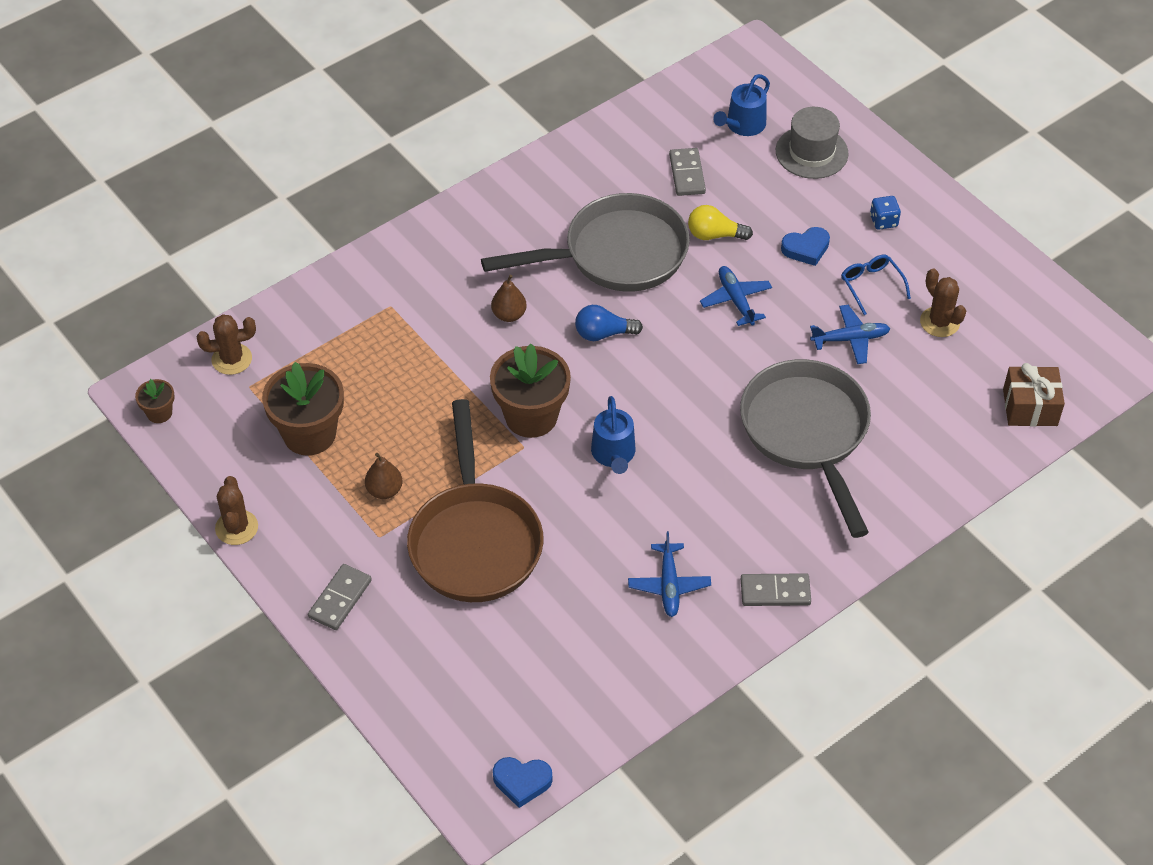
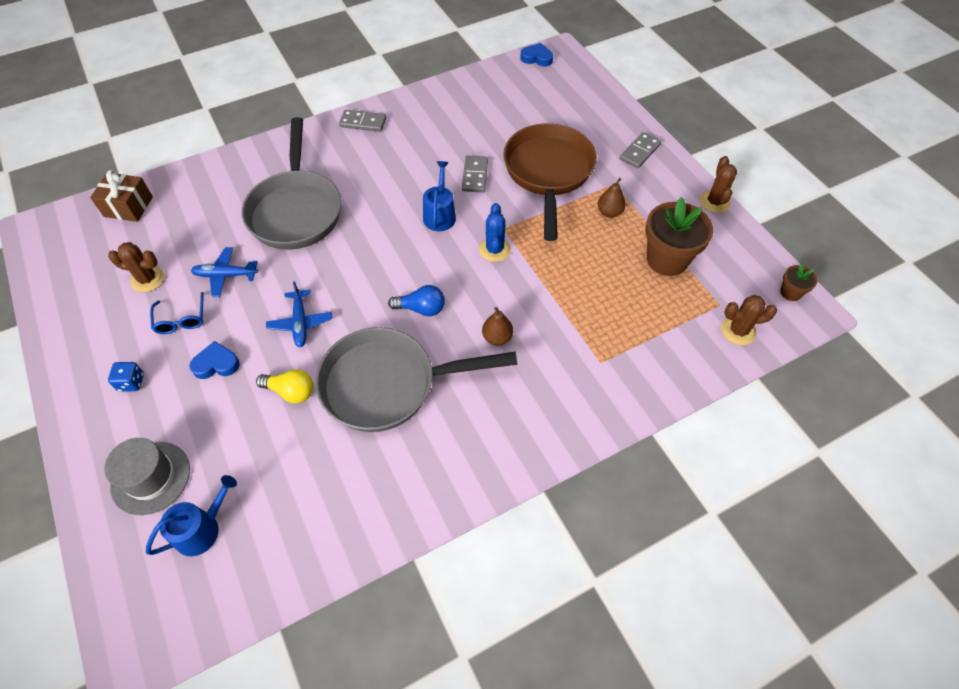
camera: 170 degrees left, 5 degrees up
brown flower pot [490,344,571,438] -> blue cactus [479,203,511,262]
blue plane [628,531,711,617] -> none
grey domino [669,148,706,196] -> grey domino moved to [462,156,488,193]
brown cactus [920,269,966,337] -> brown cactus turned 60 degrees counterclockwise [108,242,164,292]

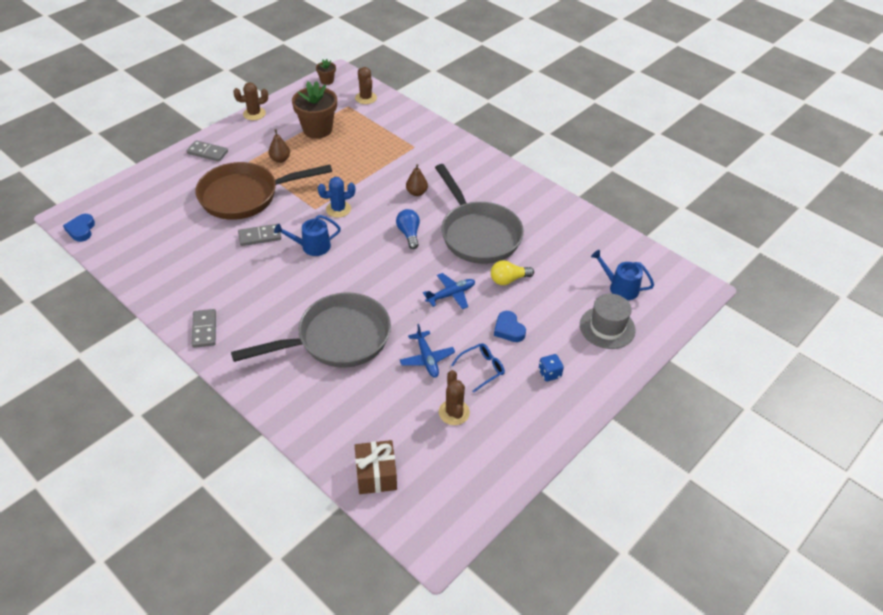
camera: 110 degrees left, 10 degrees down
yellow light bulb [256,369,313,404] -> yellow light bulb turned 105 degrees counterclockwise [491,260,534,285]

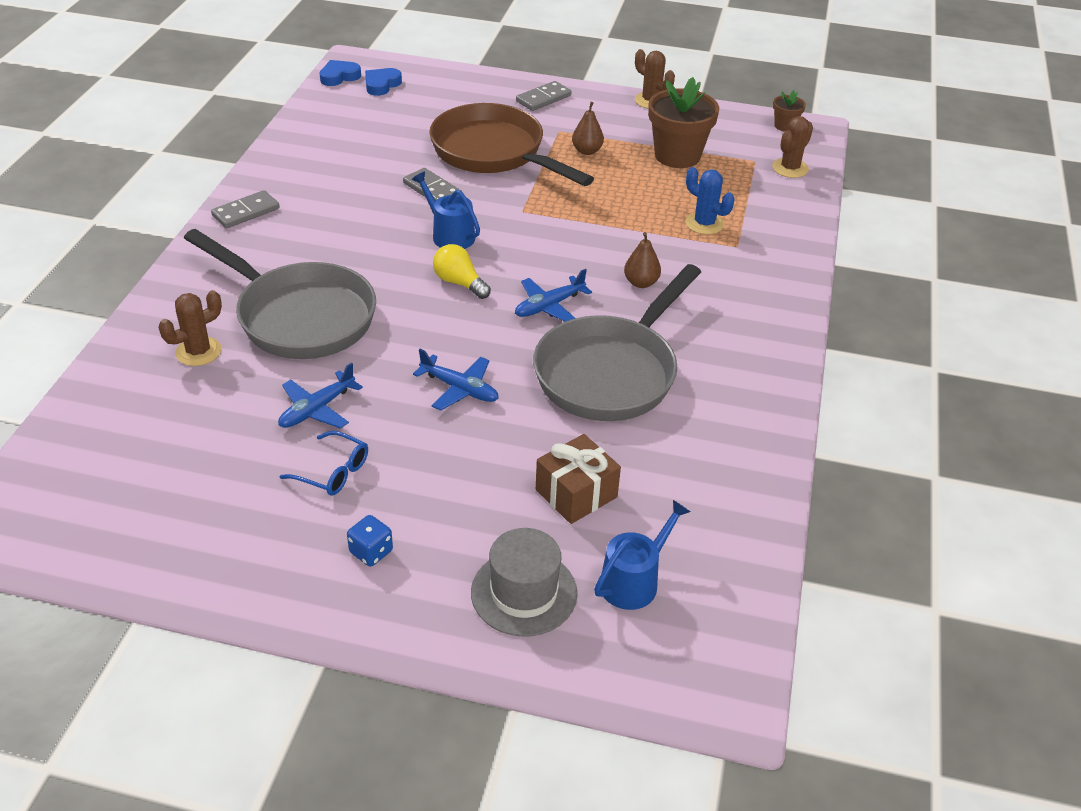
camera: 60 degrees right, 5 degrees down
grey domino [187,140,228,162] -> grey domino turned 60 degrees clockwise [516,81,571,111]
blue cactus [318,177,355,218] -> blue cactus moved to [686,167,734,235]
brown gift [355,440,397,494] -> brown gift moved to [536,434,621,524]
blue light bulb [396,209,420,249] -> blue plane [515,269,592,322]
brown cactus [439,370,470,425] -> brown cactus moved to [159,290,222,366]
yellow light bulb [491,260,534,285] -> yellow light bulb moved to [433,244,491,299]
blue heart [494,311,526,342] -> blue heart moved to [365,68,402,96]
blue watering can [591,250,654,300] -> blue watering can turned 45 degrees clockwise [594,500,691,610]

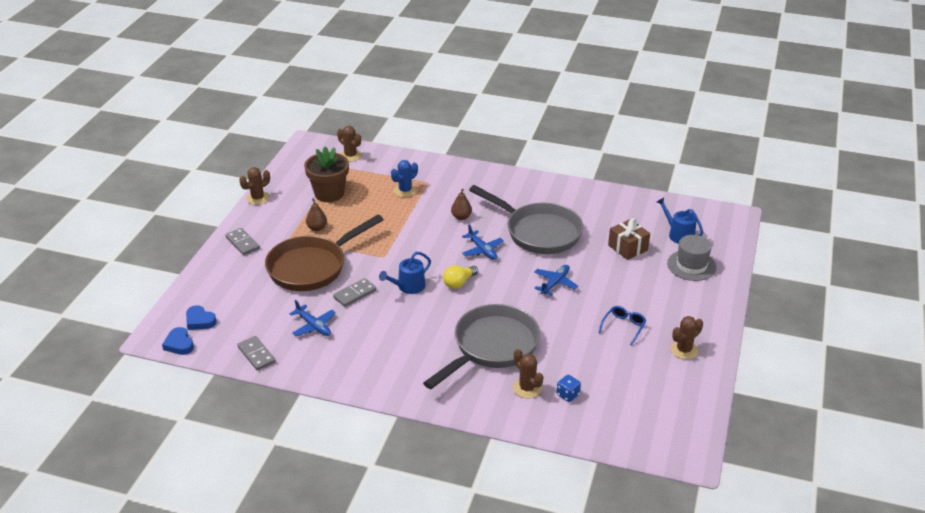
camera: 85 degrees left, 5 degrees down
grey domino [211,190,280,228] -> grey domino moved to [237,336,276,371]
blue plane [278,362,363,428] -> blue plane moved to [289,300,336,336]
blue dice [347,515,393,567] -> blue dice moved to [557,375,581,402]
brown flower pot [773,90,806,132] -> none
none -> brown cactus [670,316,703,359]

